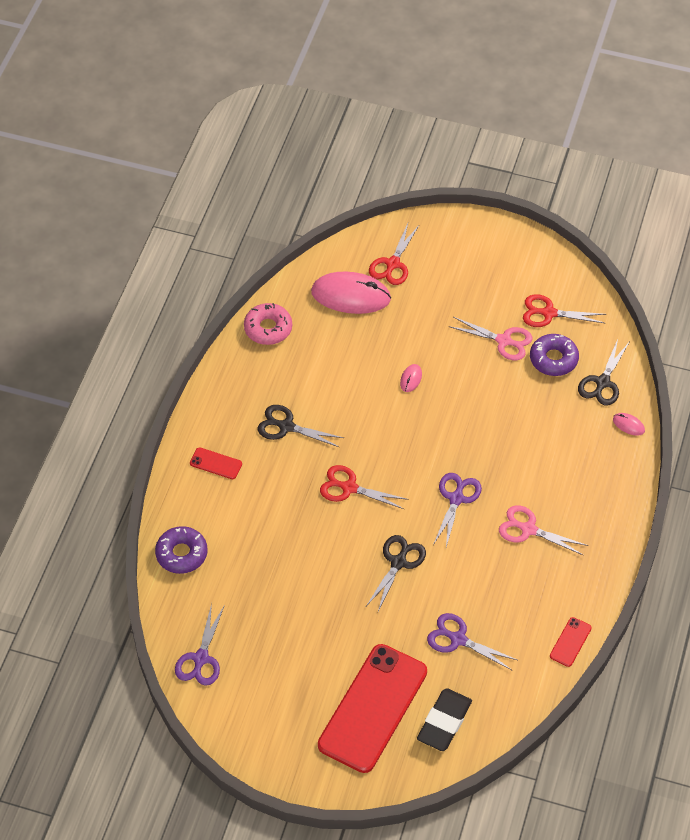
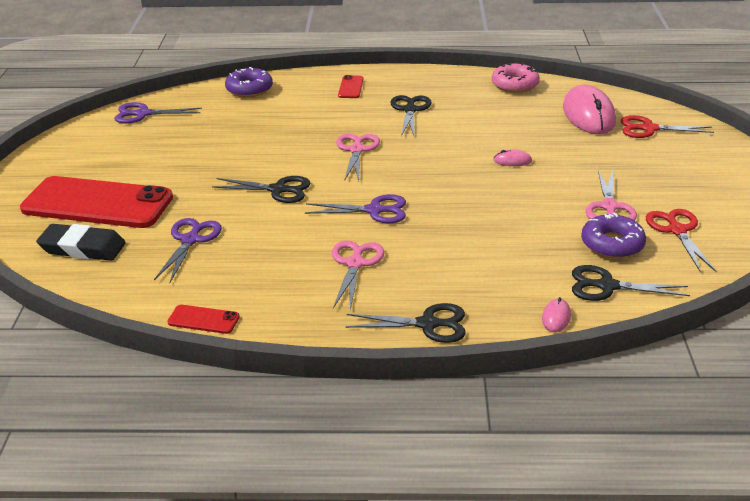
camera: 75 degrees right, 20 degrees down
red scissors [320,465,409,509] -> pink scissors [336,134,380,182]
none -> black scissors [345,303,466,343]

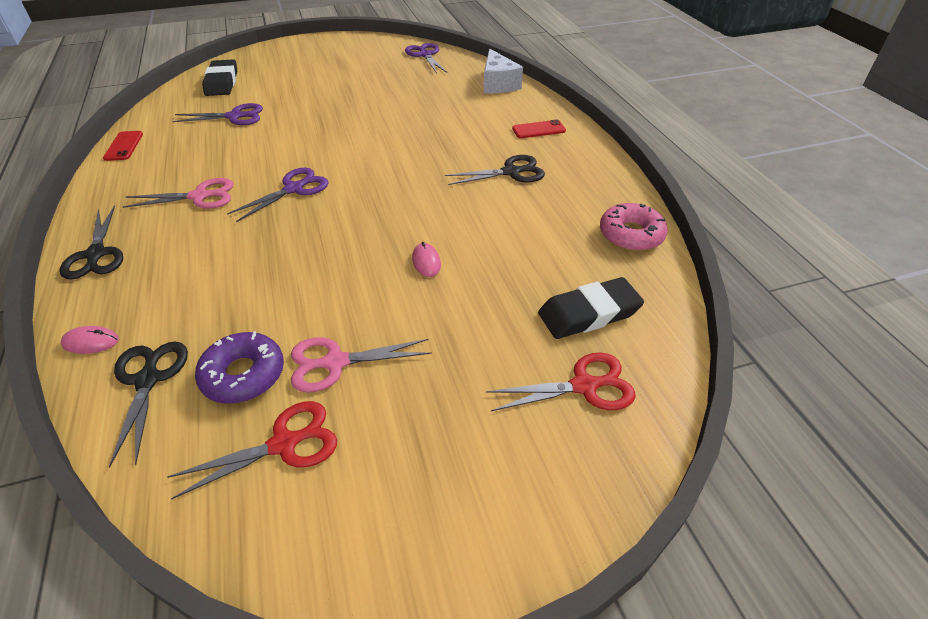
camera: 70 degrees right, 10 degrees up
red phone [20,176,173,228] -> none
black scissors [212,176,311,203] -> none
purple donut [225,67,273,97] -> white cheese [484,49,523,93]
purple scissors [305,194,406,223] -> purple scissors turned 120 degrees counterclockwise [227,168,329,222]
pink scissors [336,134,380,182] -> none
pink mouse [563,85,616,134] -> black eraser [538,277,644,339]
red scissors [621,115,714,138] -> red scissors turned 90 degrees clockwise [486,352,635,411]

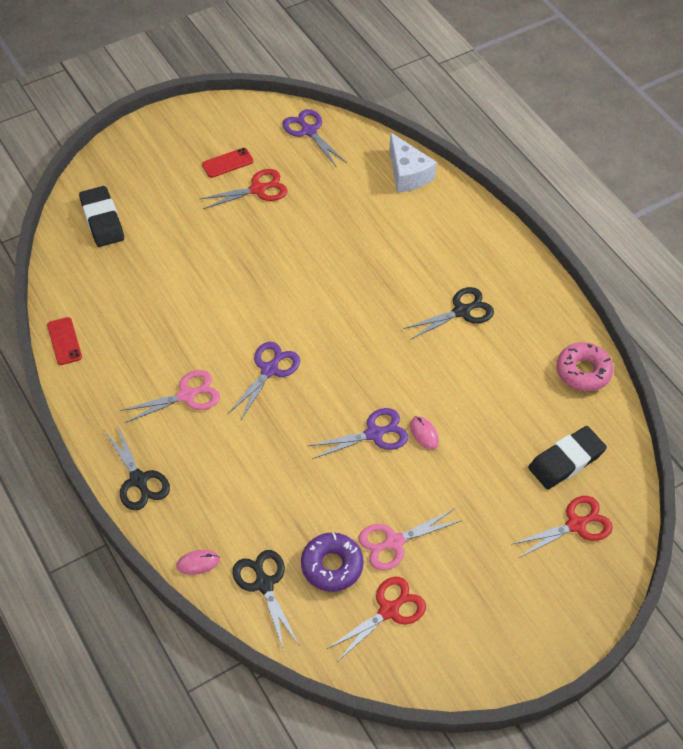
camera: 15 degrees left, 10 degrees up
purple scissors [172,103,263,125] -> purple scissors moved to [308,408,408,459]
red phone [512,120,566,138] -> red phone moved to [202,148,254,178]
none -> red scissors [200,169,287,209]

